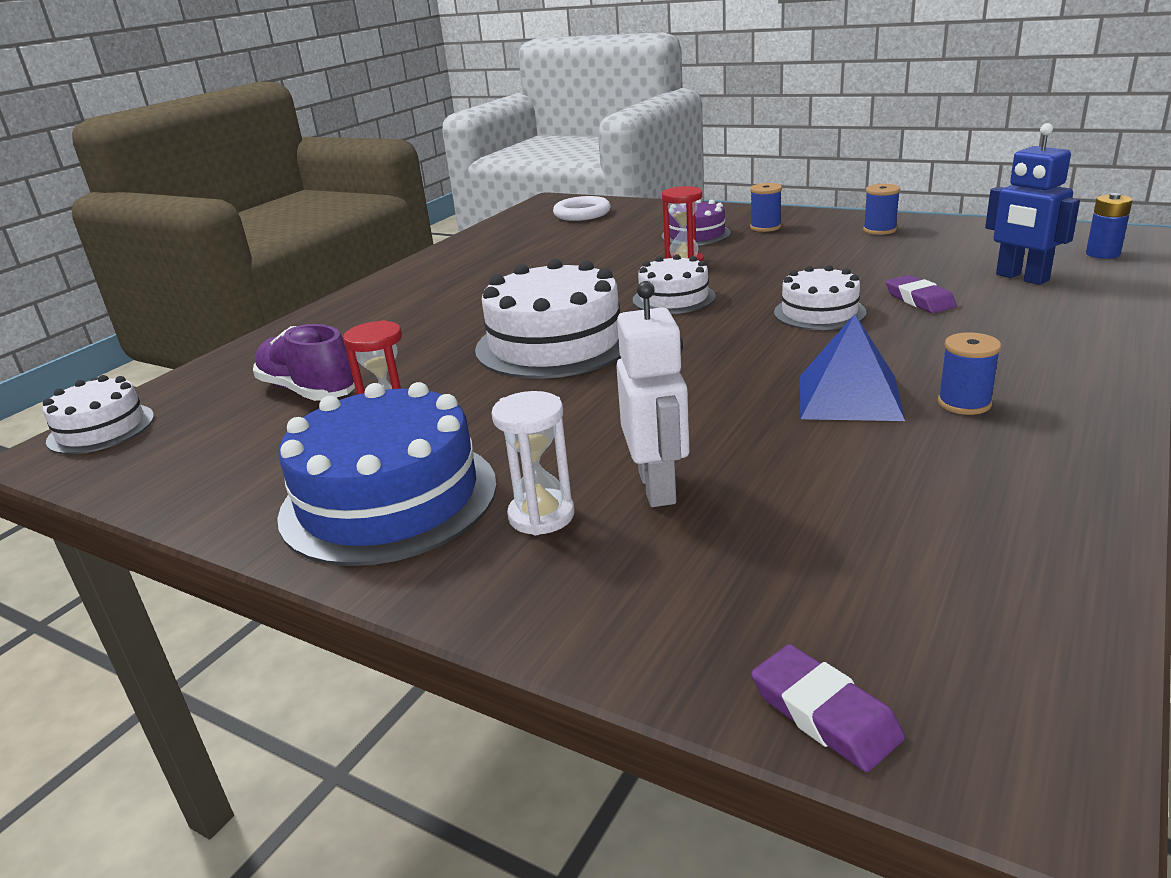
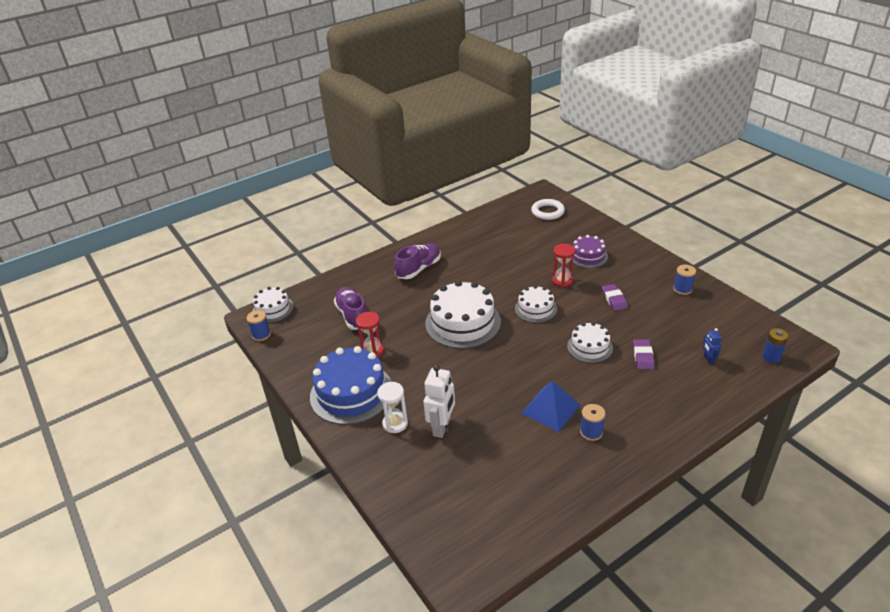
camera: 25 degrees right, 10 degrees up
blue spool [750,183,782,232] -> blue spool moved to [247,310,271,341]
purple eraser [751,644,905,772] -> purple eraser moved to [602,284,628,311]
blue robot [985,123,1080,285] -> blue robot [703,328,722,365], size x0.52
none -> purple shoe [394,243,441,279]

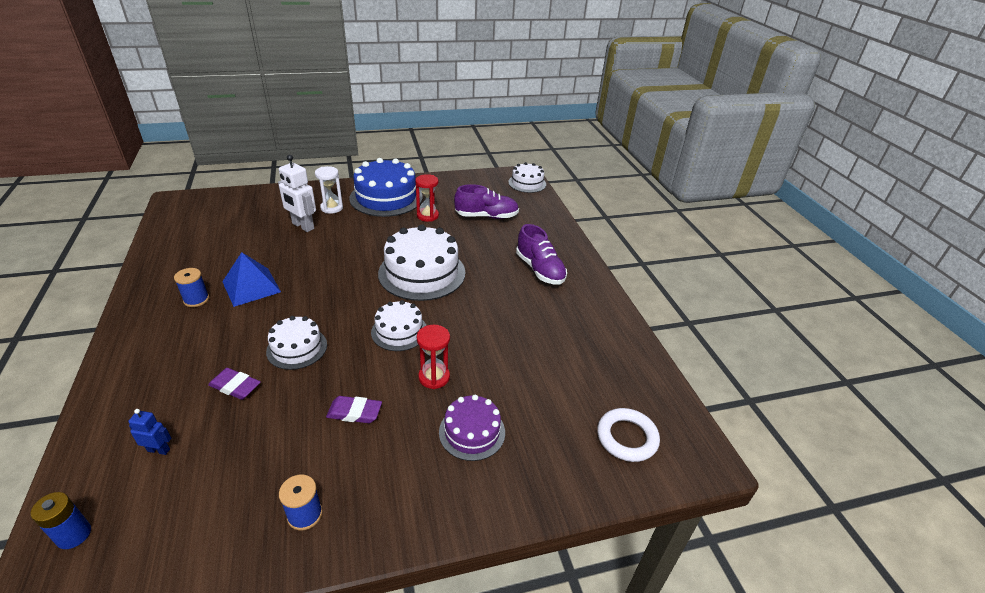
camera: 105 degrees right, 0 degrees up
blue spool [247,310,271,341] -> none

